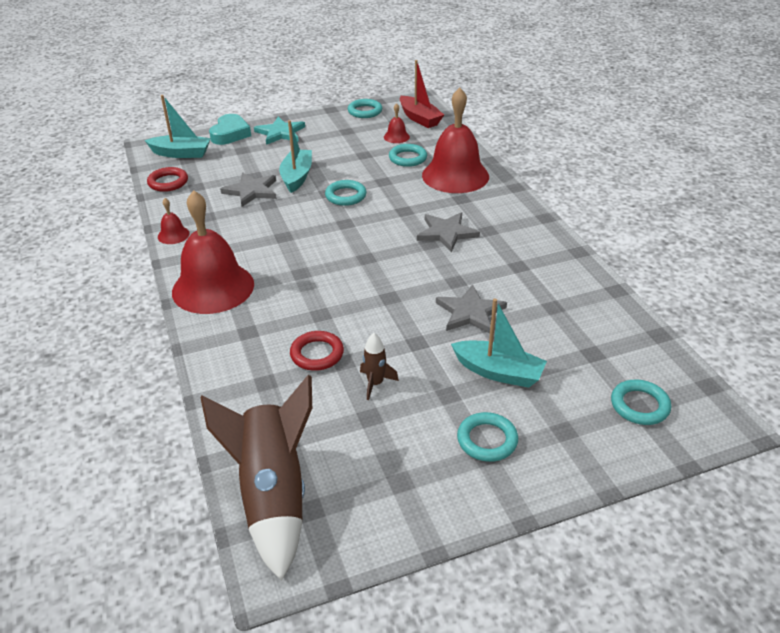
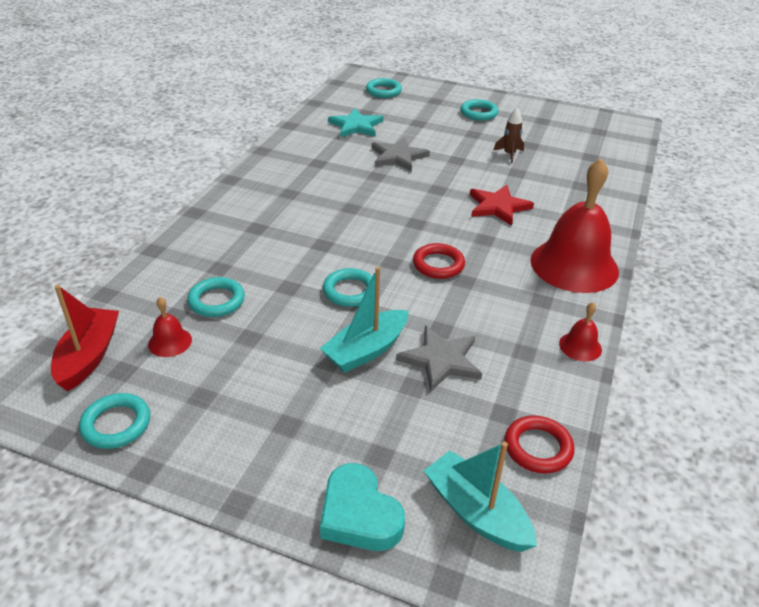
camera: 140 degrees left, 0 degrees up
brown rocket [200,375,312,581] -> none
turquoise heart [209,114,251,145] -> turquoise heart turned 90 degrees counterclockwise [320,463,405,551]
turquoise star [254,117,305,145] -> turquoise star moved to [328,108,383,138]
red ring [290,331,344,371] -> red ring moved to [413,243,465,279]
grey star [417,212,480,252] -> none
red bell [422,88,489,193] -> none
turquoise boat [451,299,547,388] -> none
none -> red star [470,185,534,226]

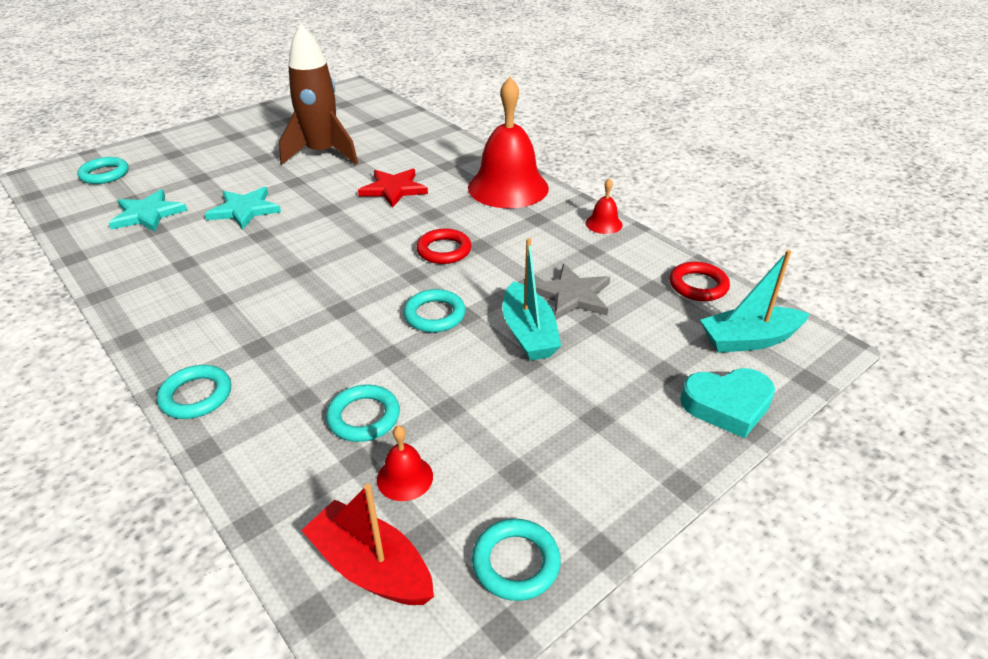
camera: 60 degrees left, 0 degrees up
grey star [372,137,430,172] -> turquoise star [205,187,281,230]
turquoise ring [460,99,499,121] -> turquoise ring moved to [157,365,231,419]
brown rocket [493,108,524,164] -> brown rocket [279,24,358,165], size x2.31

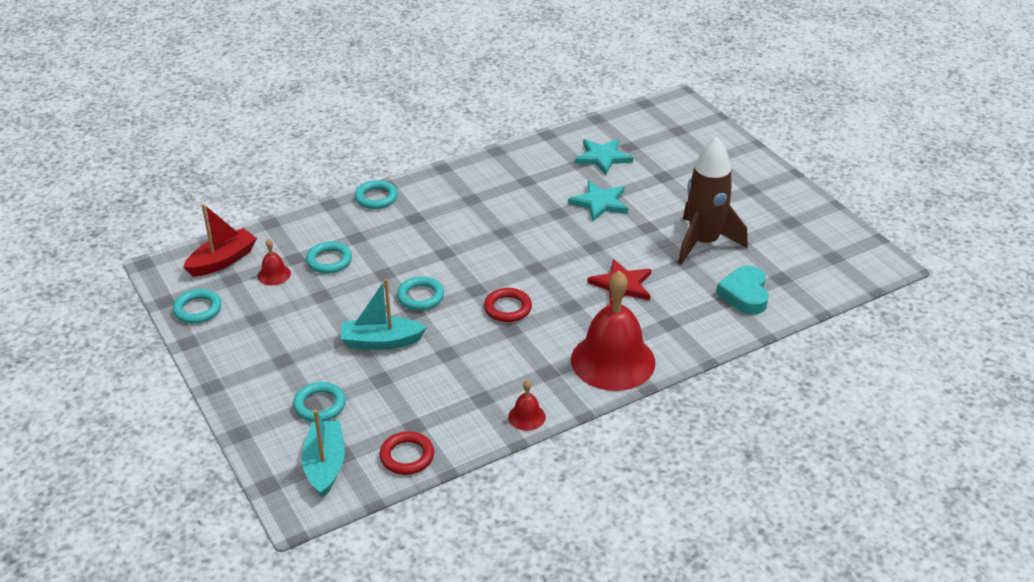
camera: 100 degrees right, 0 degrees up
turquoise ring [77,157,128,184] -> turquoise ring moved to [293,382,346,422]
grey star [535,264,610,320] -> none
turquoise heart [680,368,775,438] -> turquoise heart moved to [716,265,769,315]

